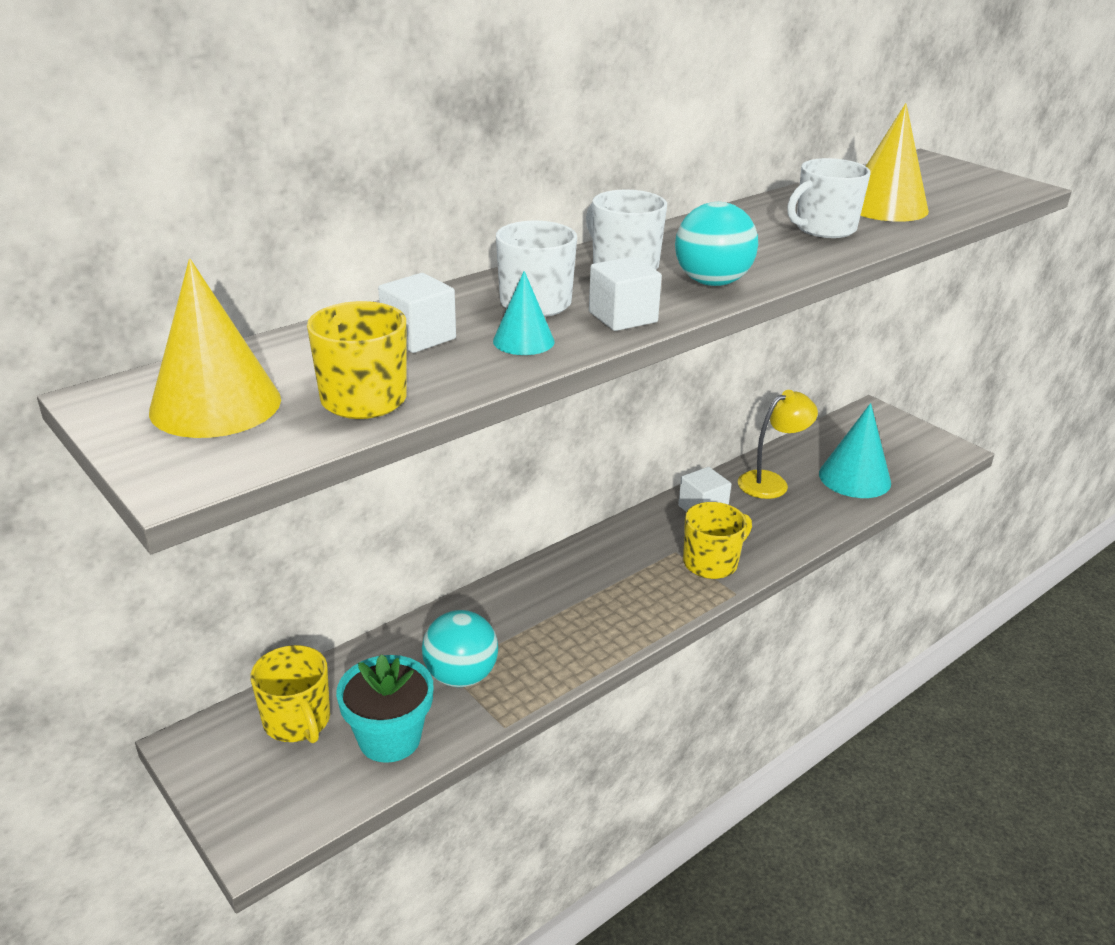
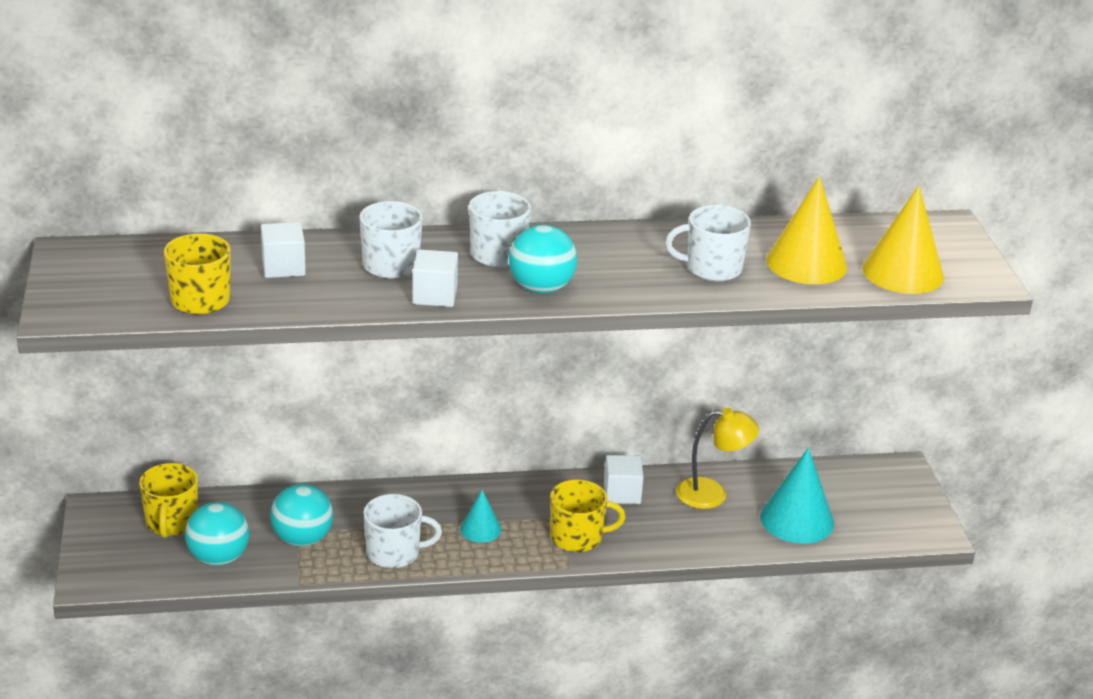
camera: 30 degrees right, 0 degrees up
yellow cone [149,259,281,438] -> yellow cone moved to [862,186,944,294]
turquoise flower pot [336,654,434,763] -> turquoise ball [185,502,249,566]
turquoise cone [493,271,555,355] -> turquoise cone moved to [460,490,501,543]
none -> white mug [363,494,442,568]

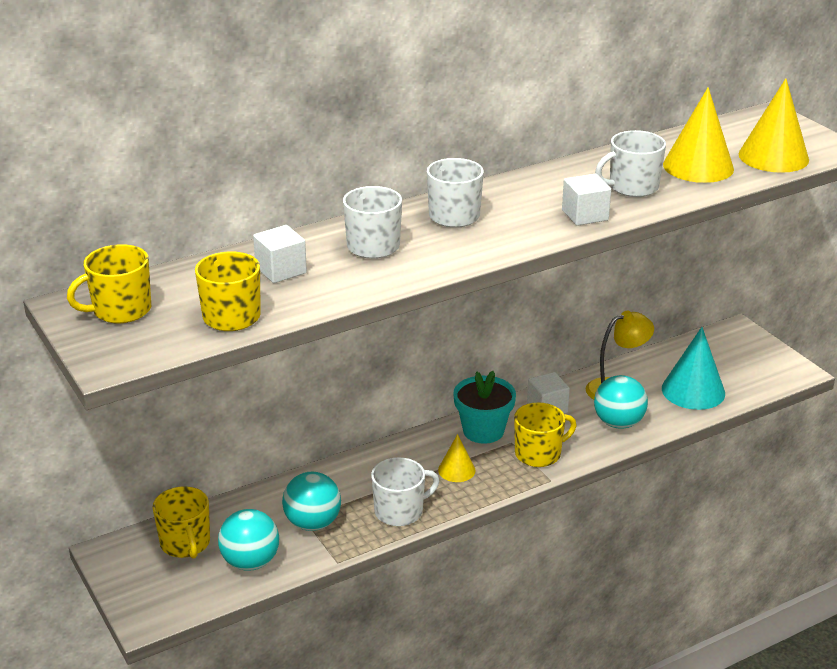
camera: 20 degrees left, 0 degrees up
white cube [413,249,458,307] -> white cube moved to [562,174,611,226]
turquoise cone [460,490,501,543] -> yellow cone [438,434,476,482]
turquoise ball [509,225,577,294] -> turquoise ball moved to [594,375,648,429]
none -> yellow mug [67,244,151,323]
none -> turquoise flower pot [453,371,516,444]

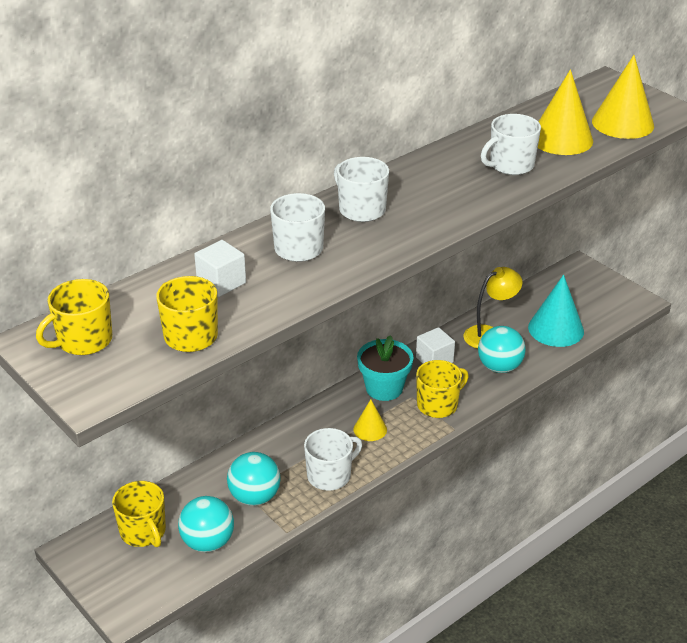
camera: 10 degrees left, 5 degrees up
white cube [562,174,611,226] -> none

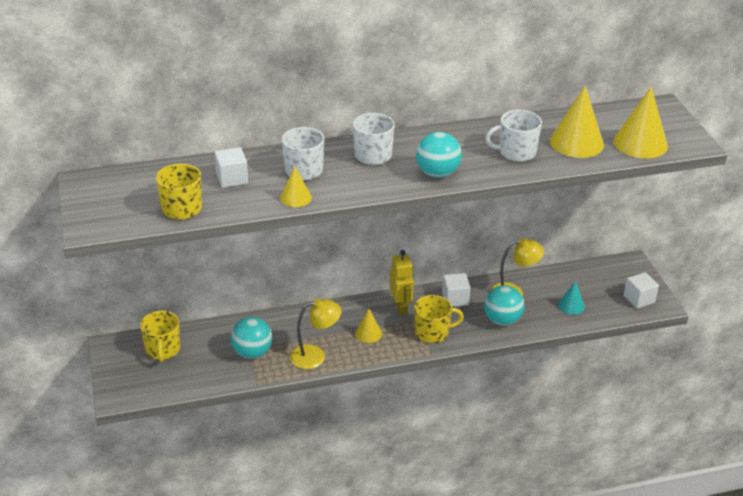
camera: 25 degrees right, 0 degrees up
yellow mug [36,279,112,355] -> none
turquoise ball [178,496,234,552] -> turquoise ball moved to [416,132,462,178]
white mug [304,428,362,491] -> yellow lamp [290,299,342,369]
turquoise flower pot [357,335,413,401] -> yellow robot [390,250,414,315]
turquoise cone [528,275,584,347] -> turquoise cone [558,281,585,315], size x0.55
none -> yellow cone [280,166,312,207]
none -> white cube [624,272,659,309]

